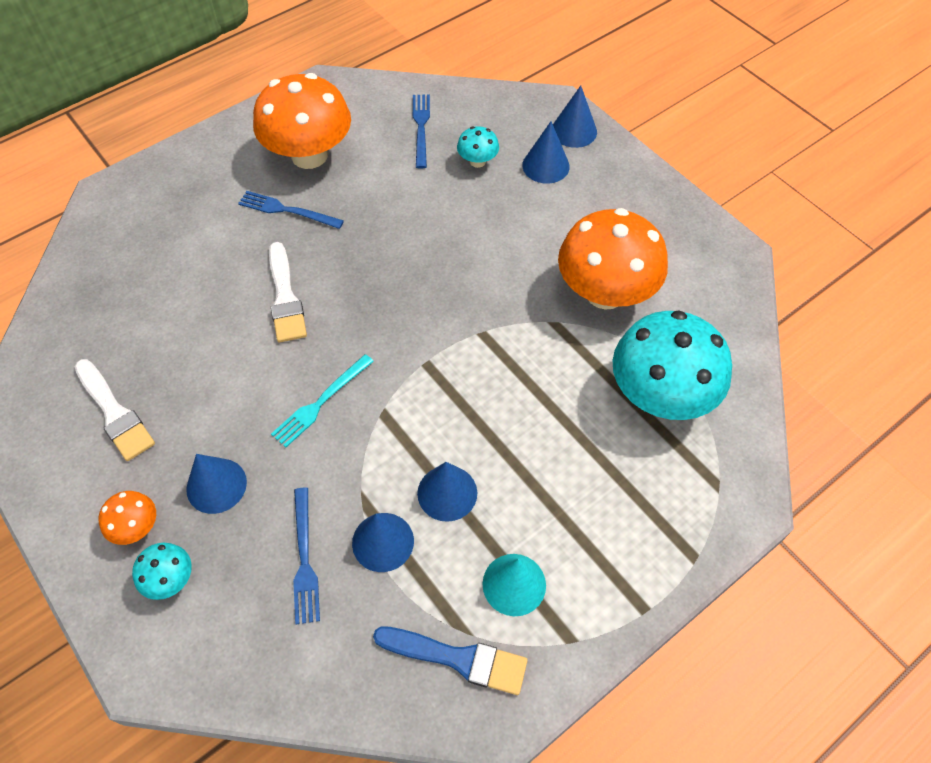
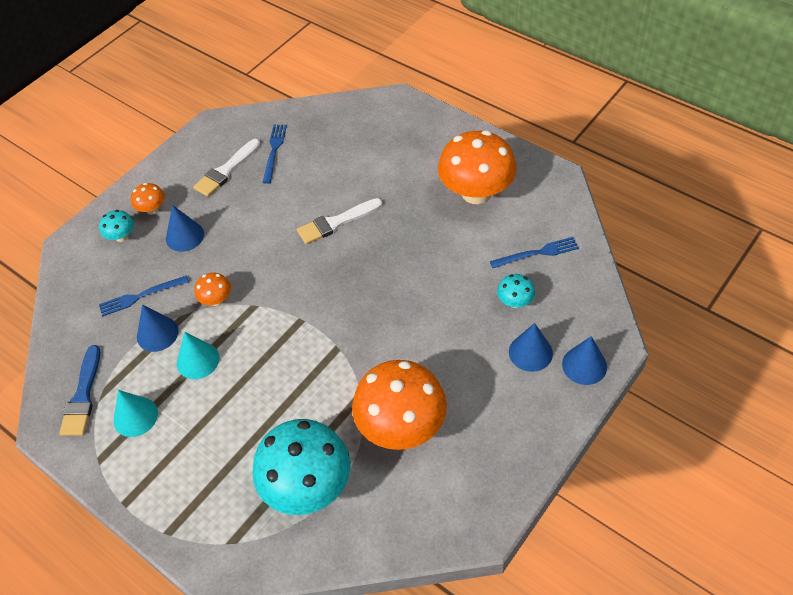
camera: 80 degrees right, 5 degrees down
blue fork [238,191,344,229] -> blue fork moved to [262,125,287,184]
turquoise fork [271,354,374,447] -> none
blue cone [417,462,477,522] -> turquoise cone [177,332,219,379]
none -> orange mushroom [194,273,231,306]

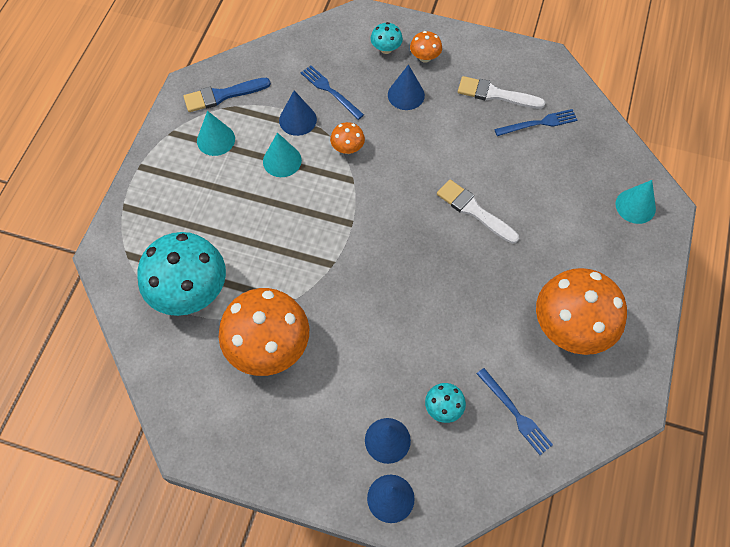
camera: 65 degrees right, 10 degrees up
none -> turquoise cone [616,180,656,224]

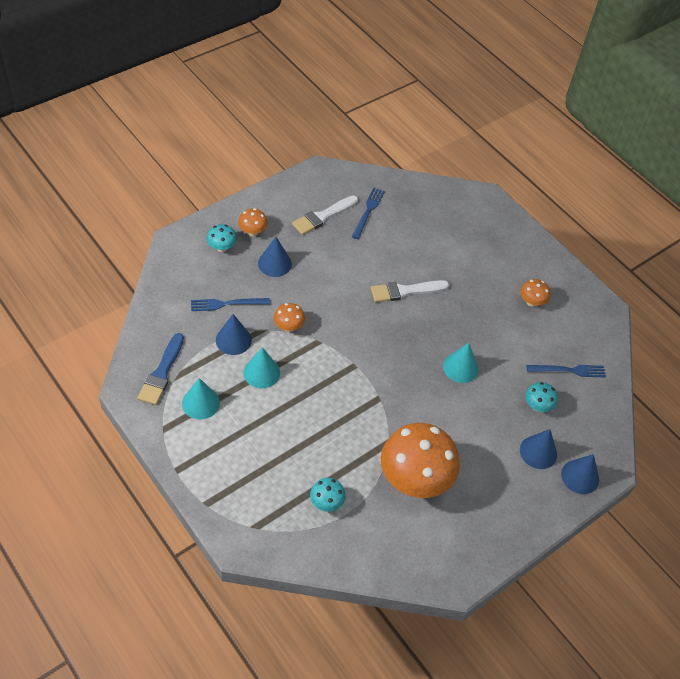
camera: 60 degrees left, 10 degrees down
turquoise mushroom [137,232,226,316] -> turquoise mushroom [310,478,346,512], size x0.44
orange mushroom [536,268,627,355] -> orange mushroom [520,279,550,307], size x0.44
turquoise cone [616,180,656,224] -> turquoise cone moved to [443,343,479,383]

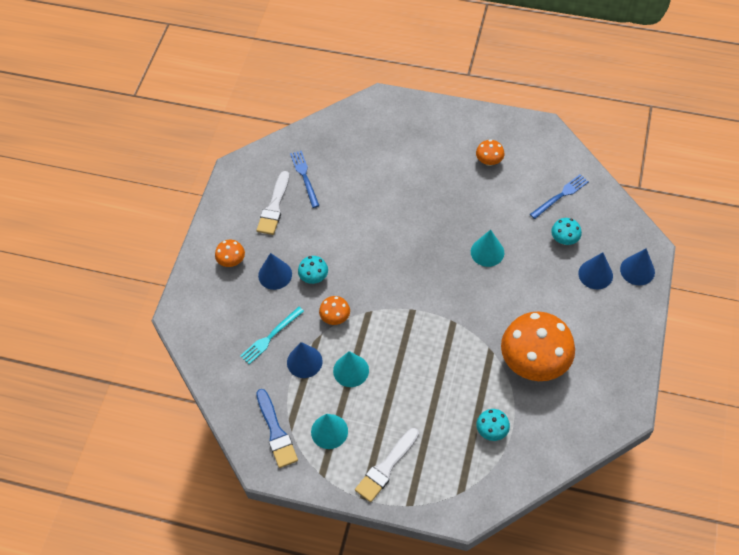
camera: 30 degrees left, 5 degrees up
blue fork [191,298,270,311] -> turquoise fork [240,307,304,364]
turquoise mushroom [207,224,237,252] -> turquoise mushroom moved to [298,256,328,284]
white brush [371,280,450,302] -> white brush moved to [355,428,419,502]

